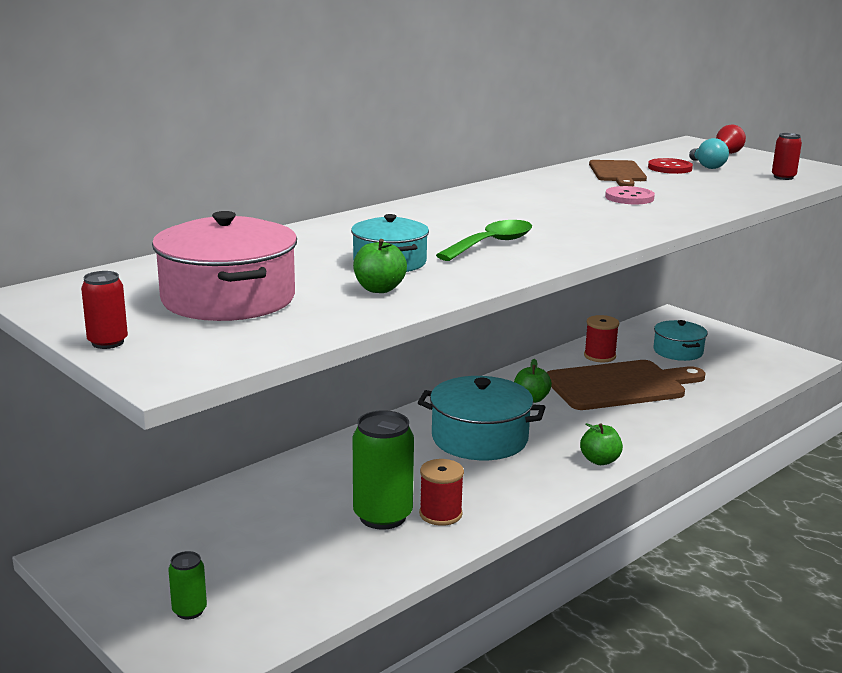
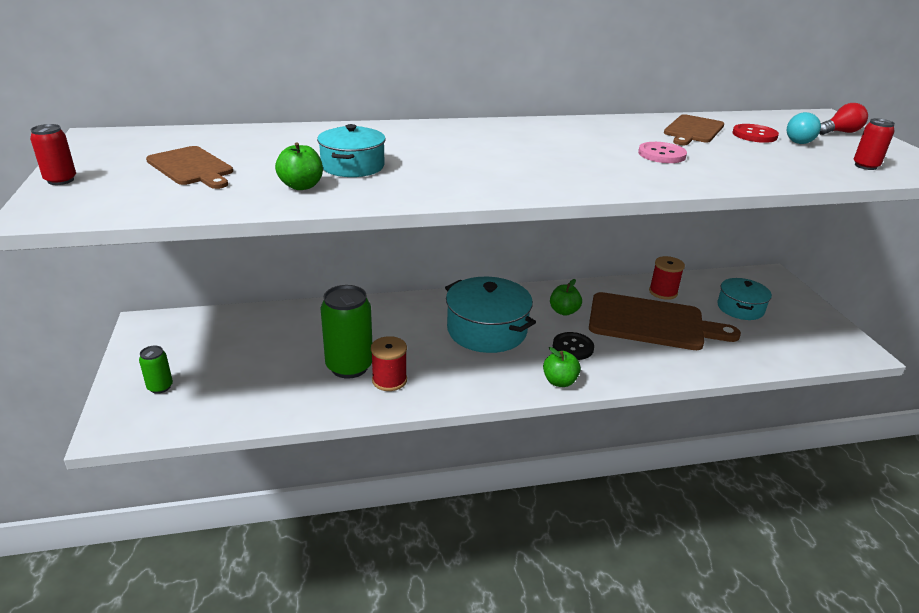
camera: 30 degrees right, 10 degrees up
pink pot [152,211,297,321] -> brown cutting board [146,146,233,189]
green spoon [436,220,532,261] -> none
none -> black button [553,332,594,360]

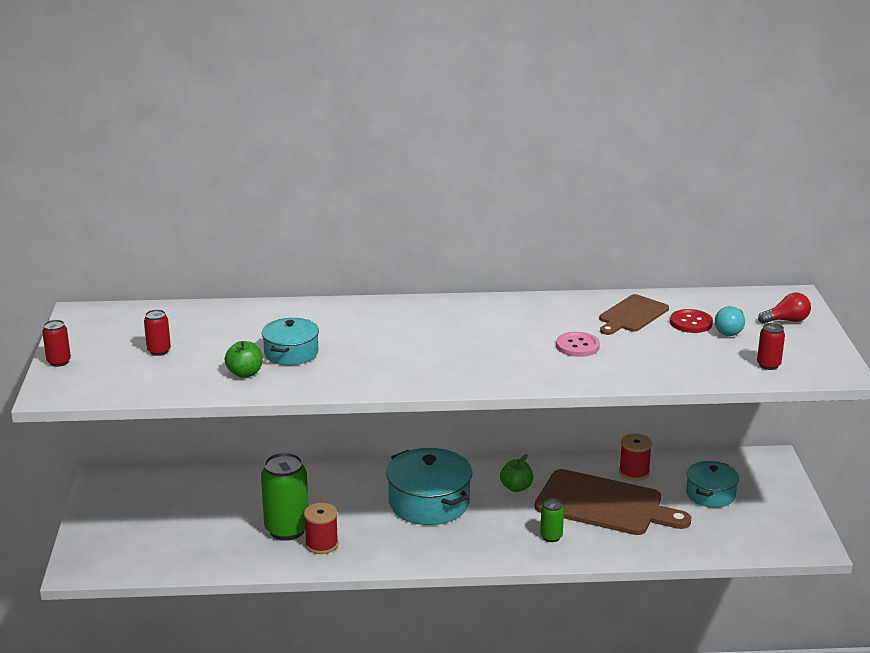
camera: 10 degrees right, 5 degrees down
green can [139,345,173,394] -> green can moved to [540,498,564,542]
brown cutting board [146,146,233,189] -> red can [144,309,171,356]
green apple [543,347,581,387] -> none
black button [553,332,594,360] -> none

